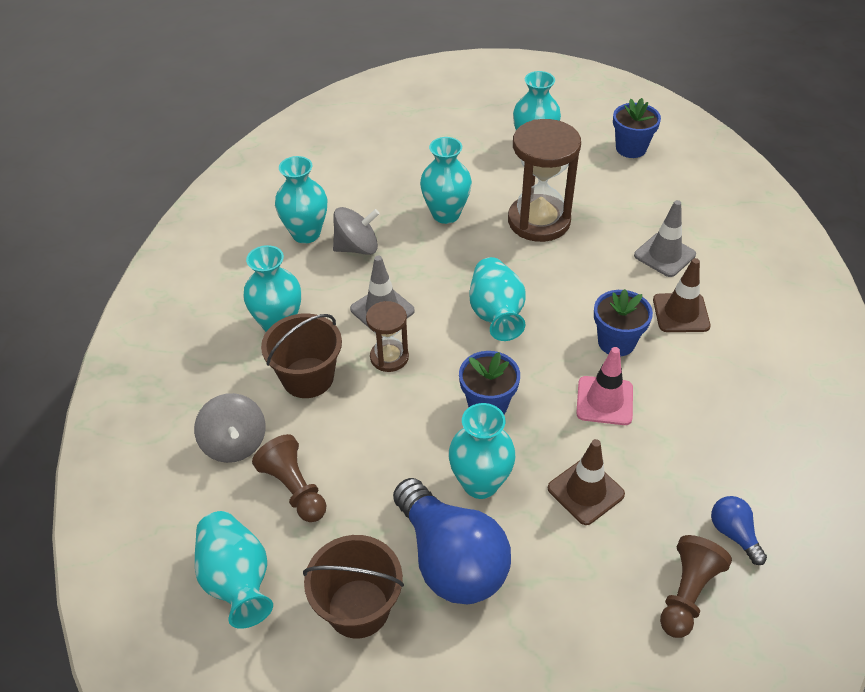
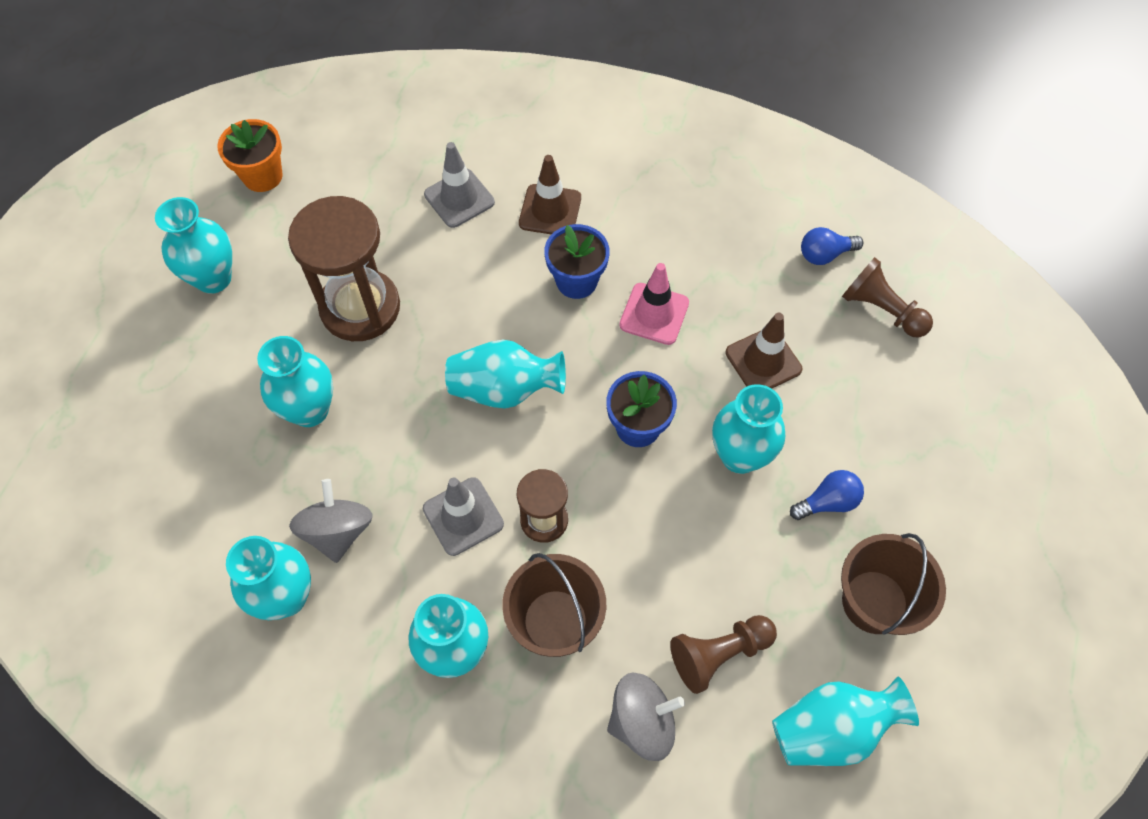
camera: 80 degrees left, 15 degrees up
blue light bulb [393,478,511,604] -> blue light bulb [790,470,864,520], size x0.45
blue flower pot [613,98,661,158] -> orange flower pot [217,119,283,192]

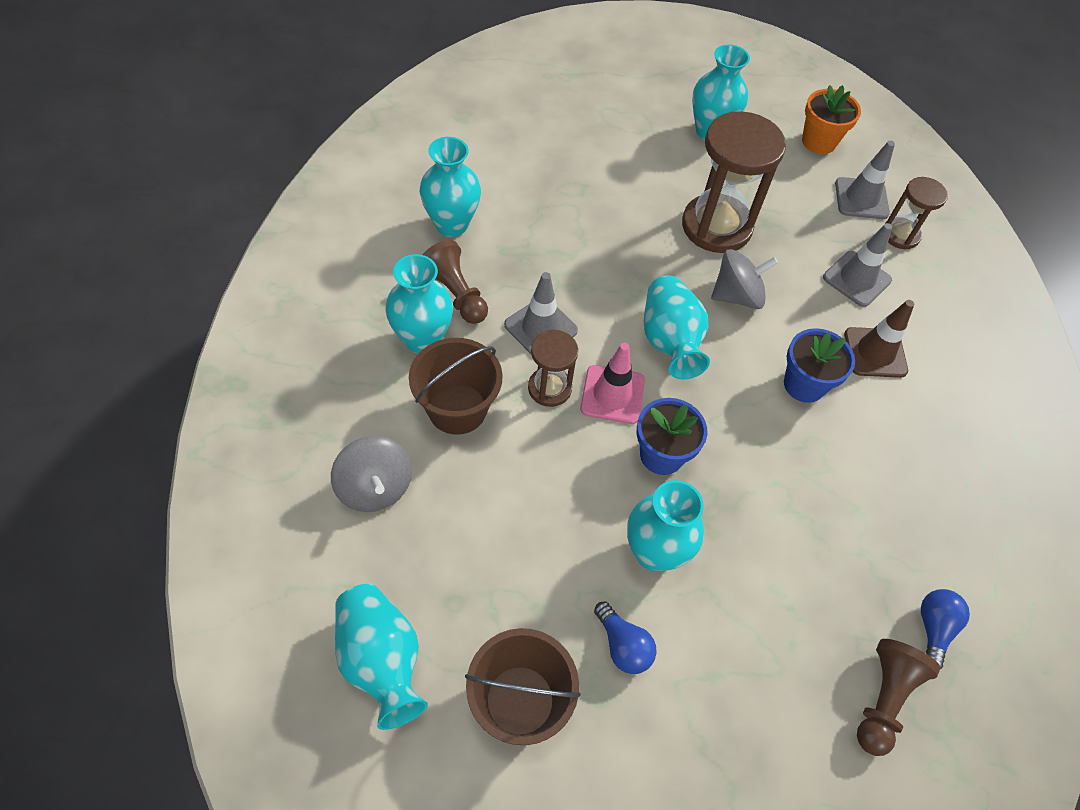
camera: 75 degrees right, 5 degrees down
turquoise vase [257,336,333,427] -> none
grey spinning top [289,479,373,563] -> grey spinning top moved to [711,249,778,309]
pink traffic cone [619,263,689,345] -> pink traffic cone moved to [580,343,645,424]
brown pawn [670,615,777,694] -> brown pawn moved to [422,240,488,324]
brown traffic cone [725,313,802,389] -> none
blue light bulb [801,227,863,265] -> blue light bulb turned 45 degrees clockwise [921,589,970,669]
none -> grey traffic cone [835,141,895,219]
none -> brown hourglass [885,177,948,250]

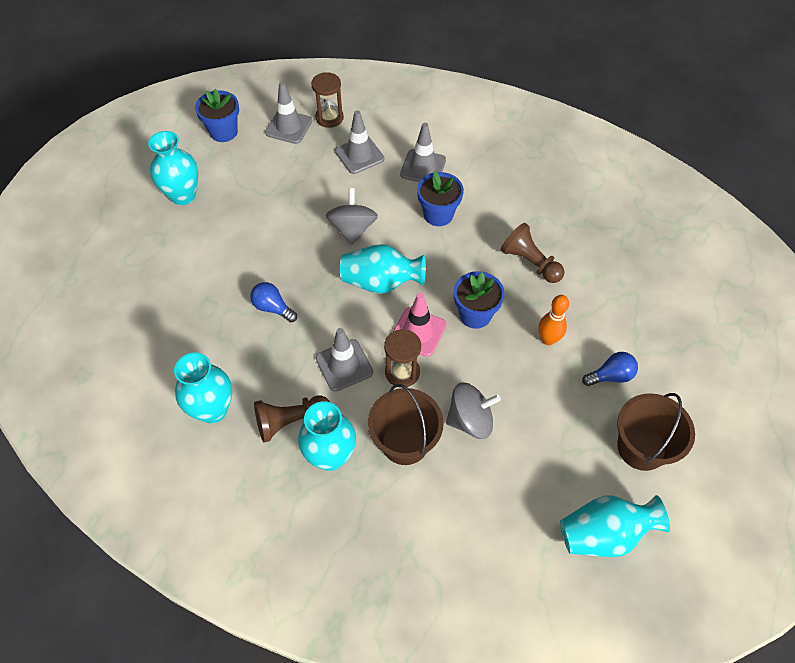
camera: 70 degrees left, 0 degrees up
grey spinning top [331,436,412,512] -> grey spinning top moved to [446,382,501,439]
turquoise vase [627,480,704,572] -> orange bowling pin [538,295,569,346]
brown hourglass [682,111,786,253] -> none
orange flower pot [802,85,861,154] -> blue flower pot [195,89,239,142]
brown traffic cone [844,300,914,378] -> grey traffic cone [400,123,446,182]
brown pawn [857,639,940,756] -> brown pawn moved to [501,223,564,283]
blue light bulb [921,589,970,669] -> blue light bulb moved to [250,282,297,322]

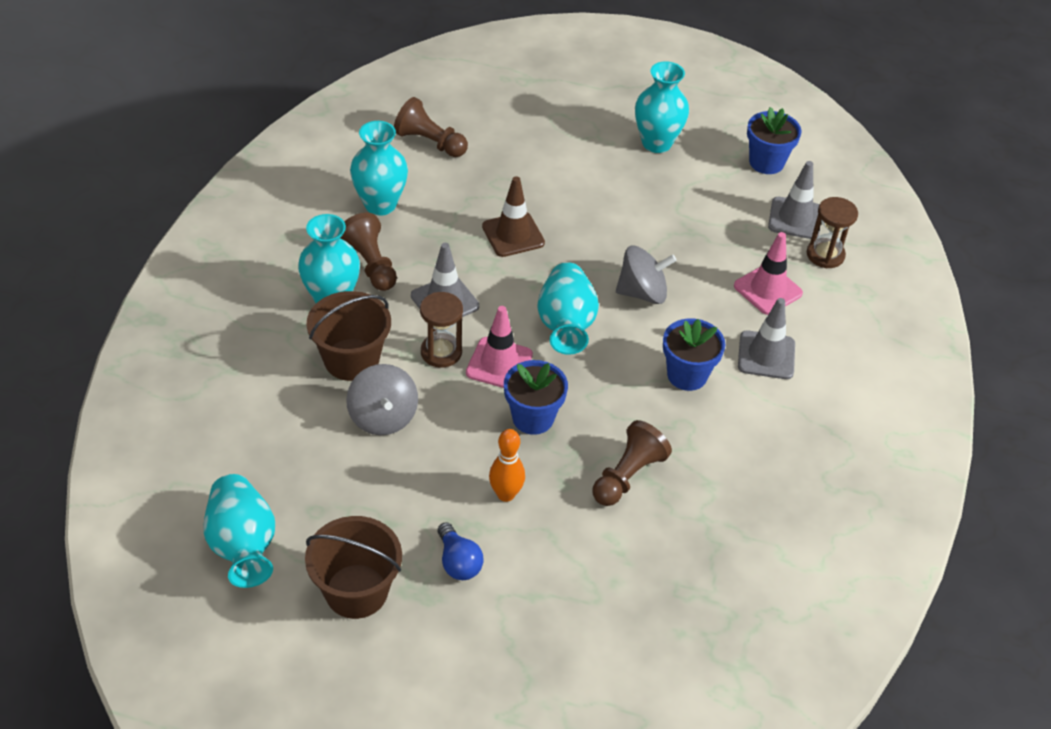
camera: 80 degrees right, 10 degrees down
blue light bulb [250,282,297,322] -> brown traffic cone [482,176,545,257]
grey traffic cone [335,110,384,174] -> pink traffic cone [734,232,803,315]
none -> brown pawn [394,97,468,157]

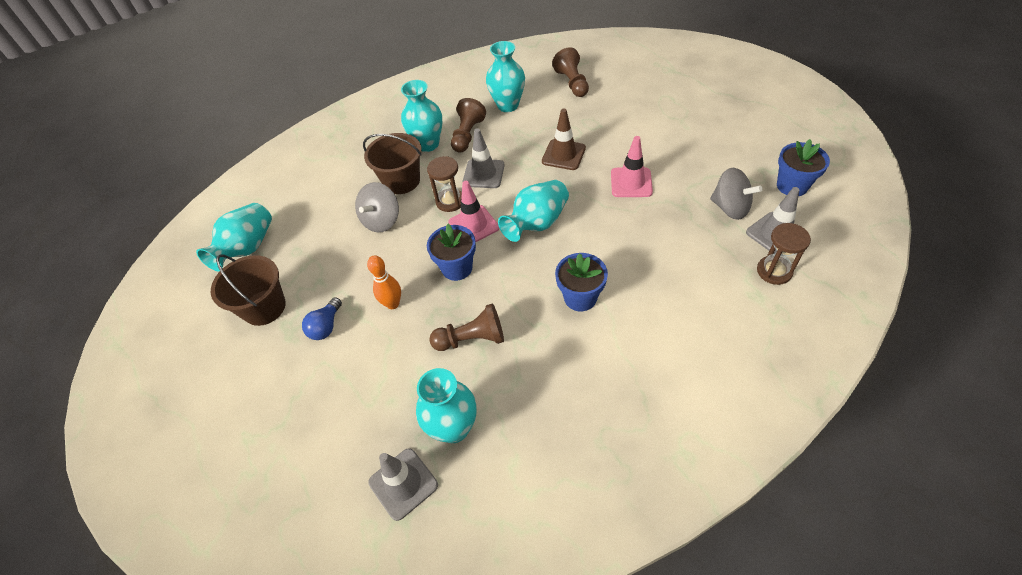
camera: 50 degrees right, 5 degrees up
grey spinning top [616,246,677,304] -> grey spinning top moved to [710,168,763,220]
turquoise vase [635,61,689,153] -> turquoise vase moved to [416,368,477,443]
pink traffic cone [734,232,803,315] -> pink traffic cone moved to [611,136,653,197]
grey traffic cone [738,298,795,379] -> grey traffic cone moved to [368,448,438,521]

